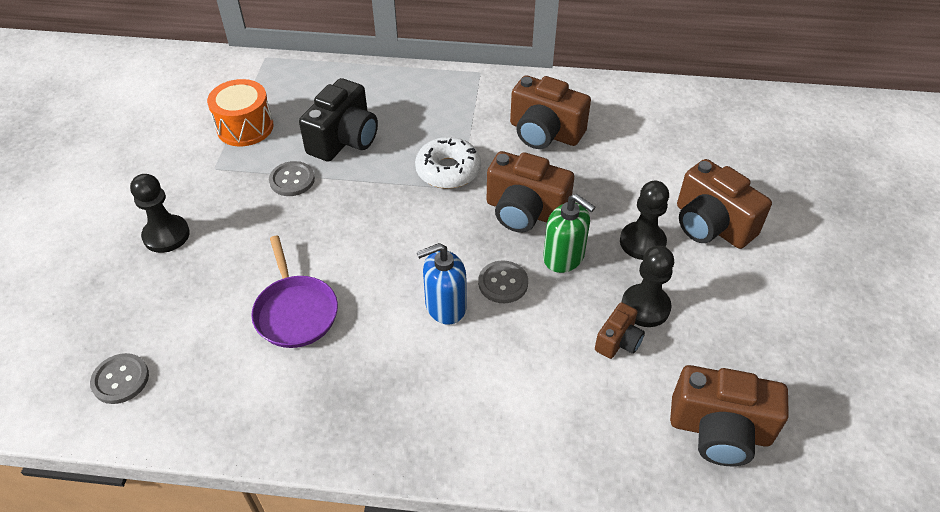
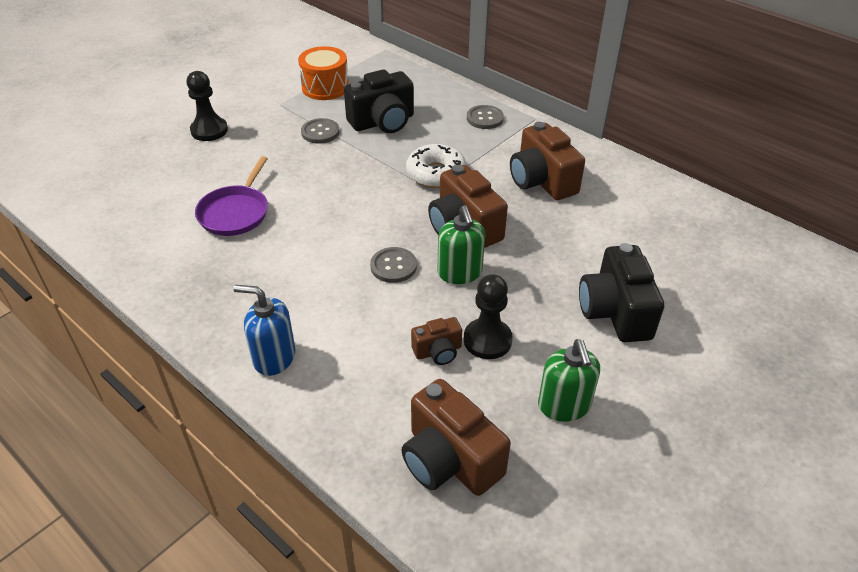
camera: 35 degrees right, 5 degrees down
grey button [90,353,149,404] -> grey button moved to [467,105,504,129]
blue soap dispenser [417,243,467,325] -> blue soap dispenser moved to [233,285,295,376]
black pawn [620,181,669,260] -> none
brown camera [677,159,772,249] -> black camera [579,243,664,342]
none -> green soap dispenser [538,339,600,422]

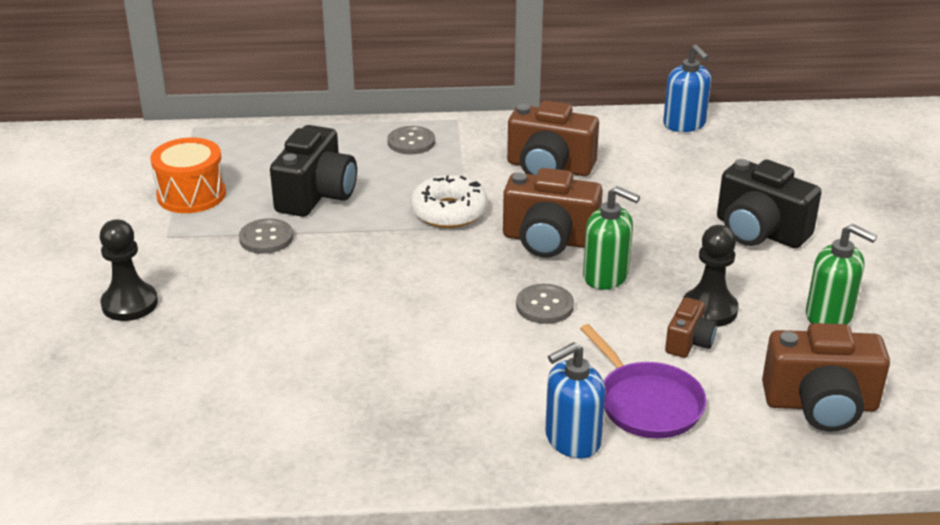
camera: 45 degrees left, 10 degrees down
purple pan [195,156,268,236] -> purple pan moved to [580,324,707,438]
none -> blue soap dispenser [663,44,711,132]

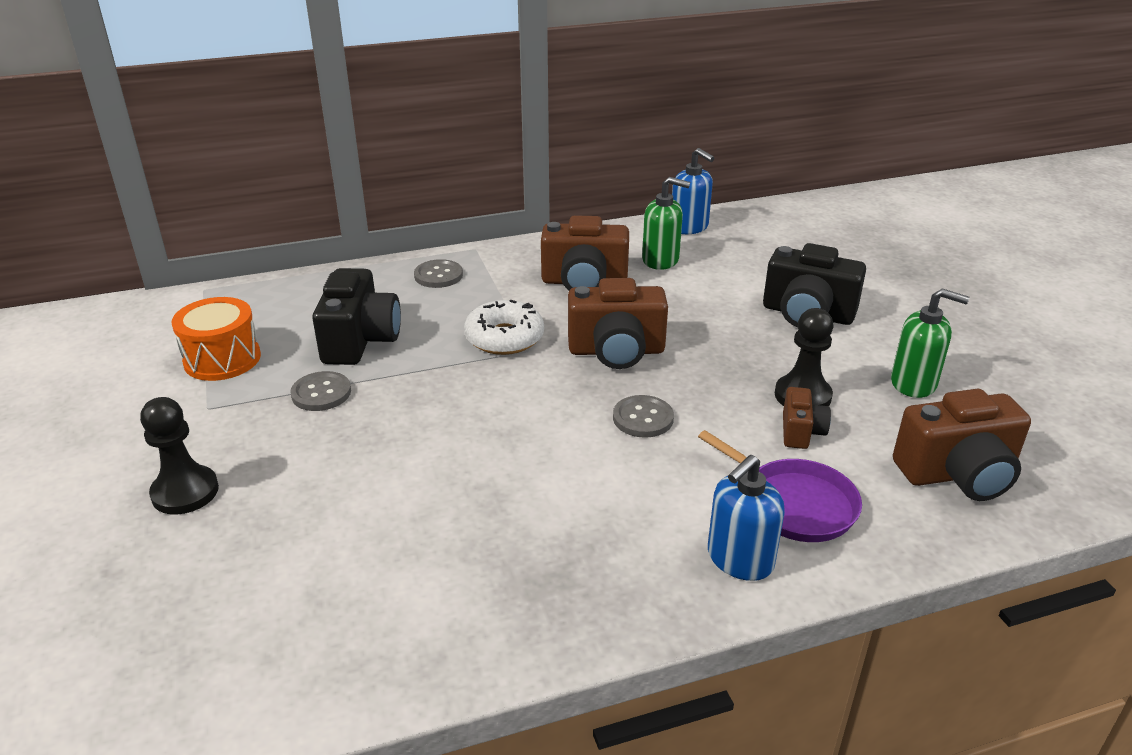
camera: 15 degrees left, 0 degrees up
green soap dispenser [583,186,640,290] -> green soap dispenser moved to [642,177,690,270]

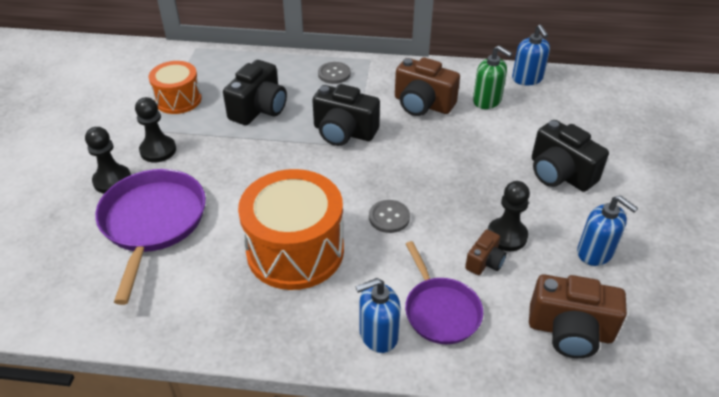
camera: 25 degrees right, 10 degrees up
grey button [290,371,351,411] -> none
white donut [464,300,544,355] -> black camera [312,84,380,146]
brown camera [568,278,668,369] -> none
green soap dispenser [891,289,969,398] -> blue soap dispenser [577,195,638,266]
none -> purple pan [95,169,206,305]
none -> black pawn [135,97,176,162]
none -> orange drum [238,169,344,290]

